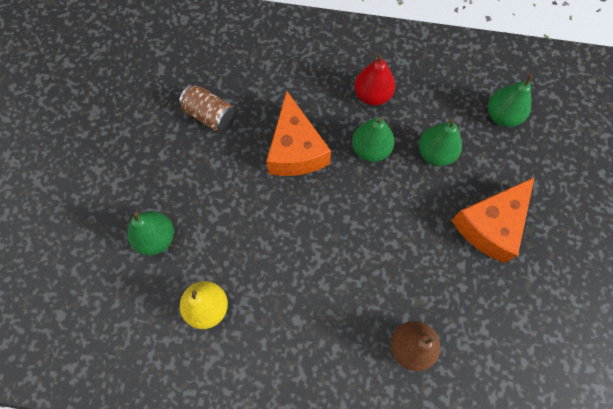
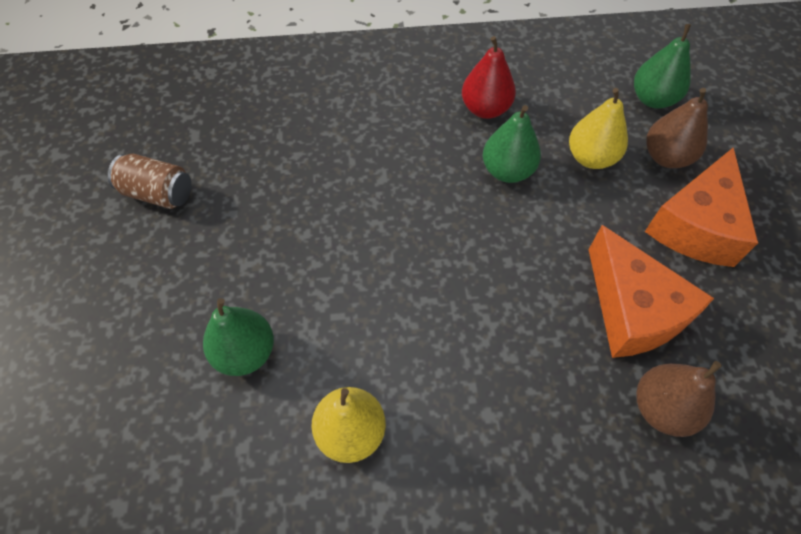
camera: 15 degrees left, 10 degrees down
brown can [179,85,234,130] -> brown can moved to [108,154,192,209]
orange cheese [266,91,331,176] -> orange cheese moved to [589,225,714,358]
green pear [419,118,462,166] -> yellow pear [569,88,628,169]
none -> brown pear [646,88,708,168]

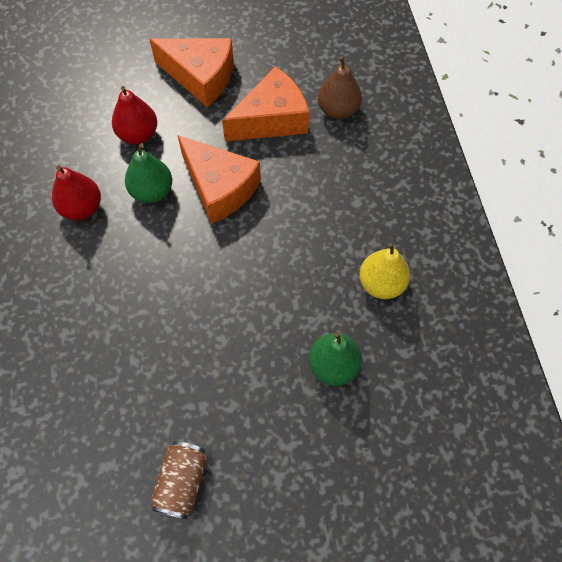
camera: 95 degrees left, 5 degrees up
yellow pear [569,88,628,169] -> red pear [112,86,157,144]
green pear [634,24,691,109] -> none
brown pear [646,88,708,168] -> none
none -> orange cheese [177,135,261,224]

